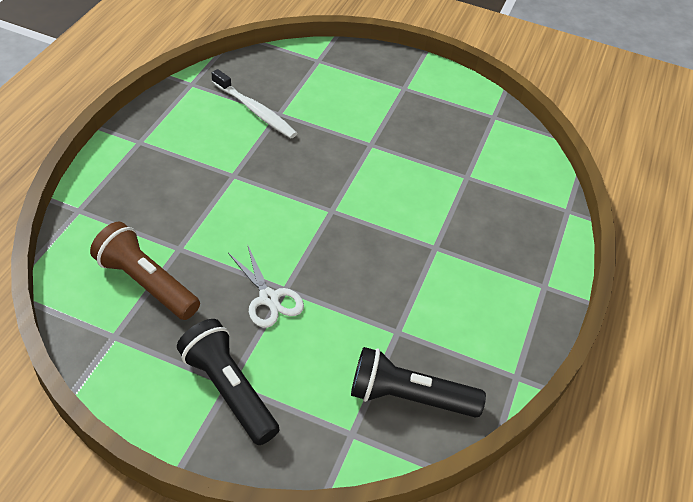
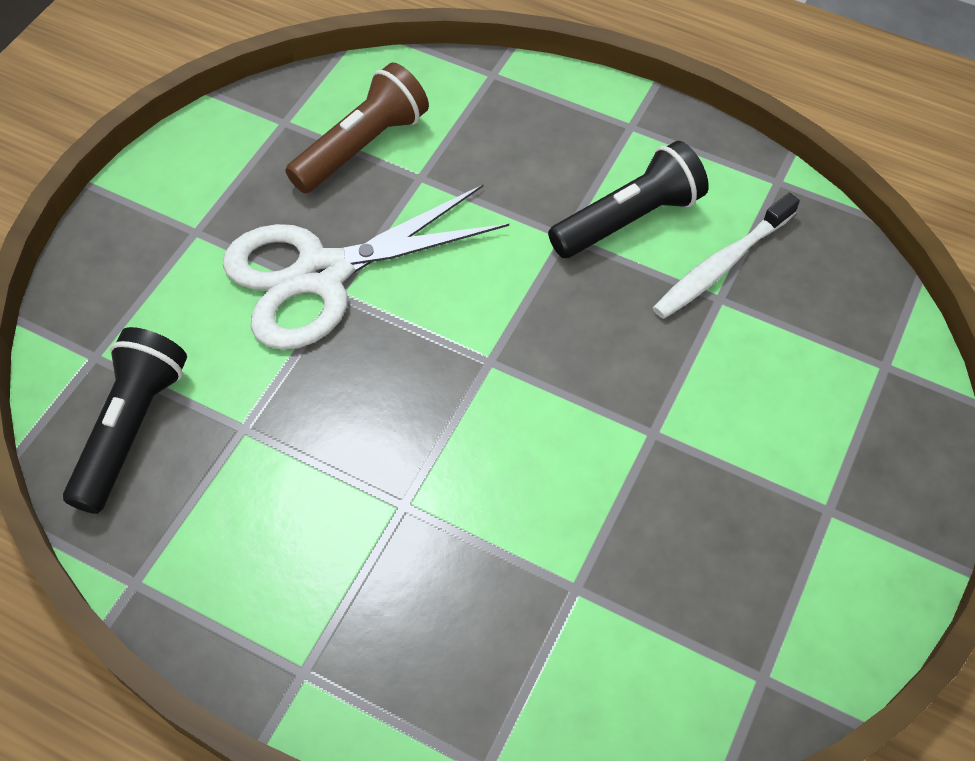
camera: 100 degrees right, 10 degrees up
black flashlight [177,319,279,445] -> black flashlight moved to [548,141,709,258]
white scissors [228,244,304,328] -> white scissors [223,185,509,350], size x1.95

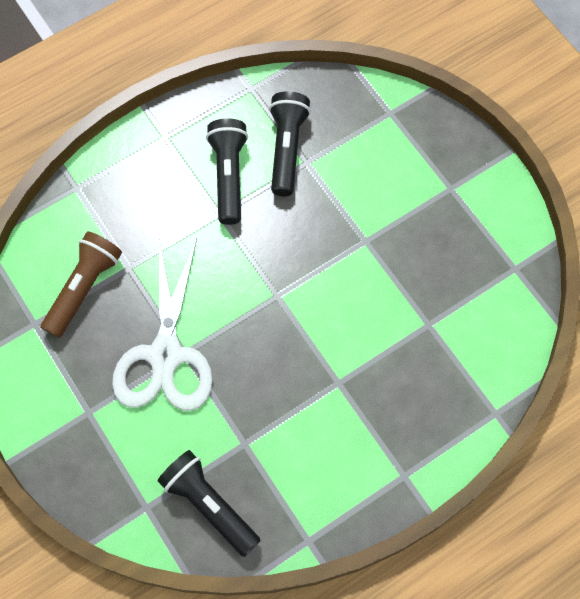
camera: 60 degrees left, 10 degrees up
brown flashlight [285,62,429,193] -> brown flashlight turned 45 degrees clockwise [41,232,122,338]
white toothbrush [653,193,800,319] -> black flashlight [269,91,311,196]

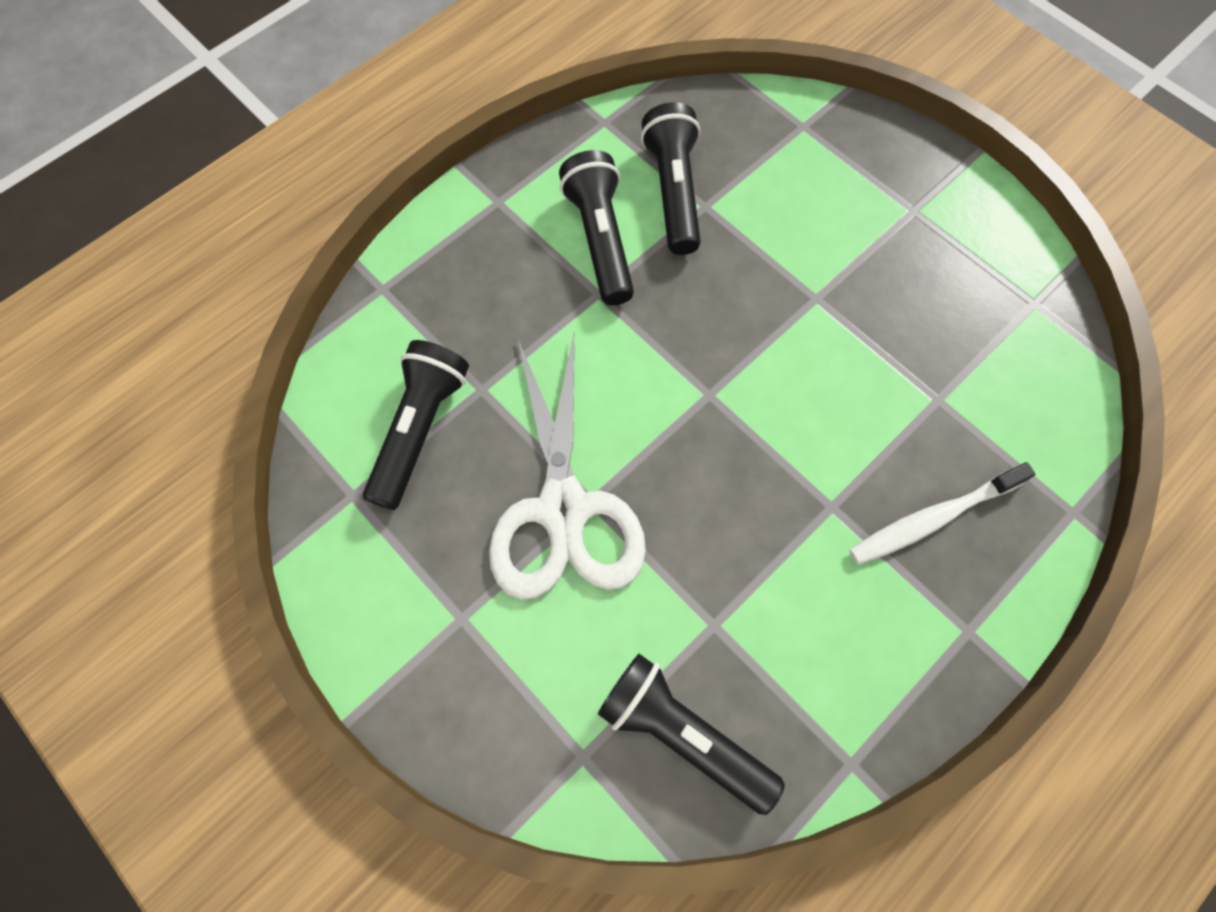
camera: 10 degrees left, 0 degrees up
brown flashlight [41,232,122,338] -> black flashlight [363,340,469,510]
none -> white toothbrush [849,462,1035,565]

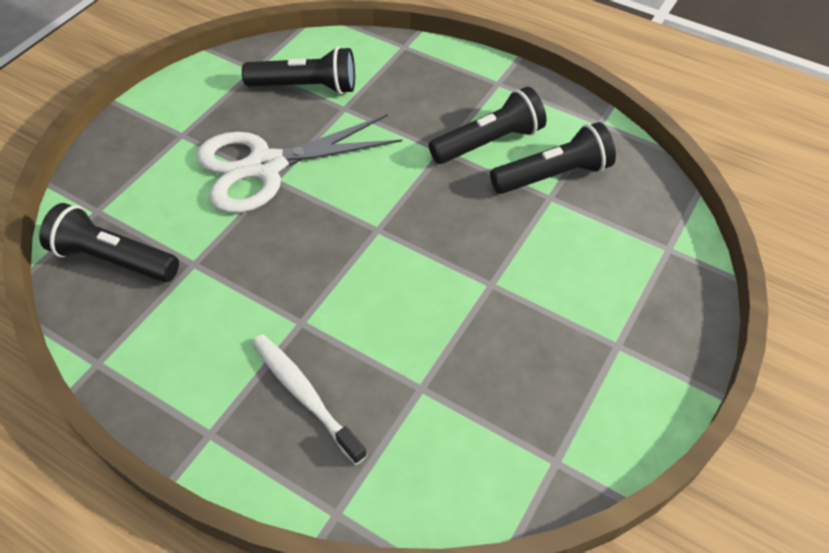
camera: 75 degrees right, 15 degrees down
black flashlight [598,654,785,815] -> black flashlight turned 90 degrees counterclockwise [39,203,179,283]

